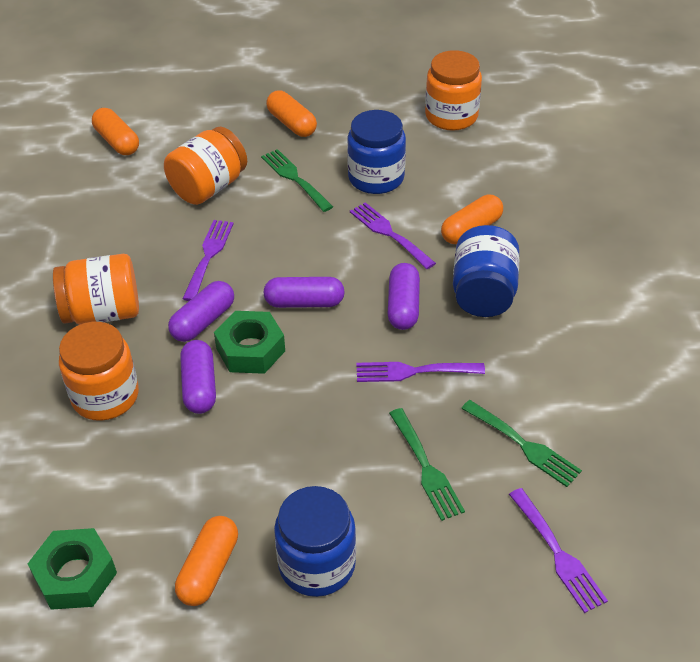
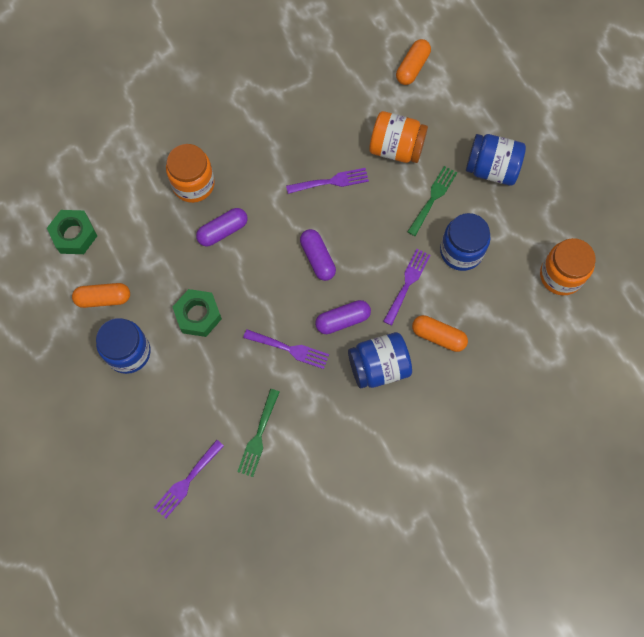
camera: 65 degrees right, 25 degrees up
orange jar [53,254,139,325] -> none
purple capsule [168,281,234,342] -> none
green nut [214,311,285,374] -> green nut moved to [173,289,222,337]
orange capsule [266,90,317,137] -> blue jar [466,134,526,186]
purple fork [356,362,485,382] -> purple fork turned 135 degrees clockwise [243,329,329,369]
green fork [389,408,465,521] -> none

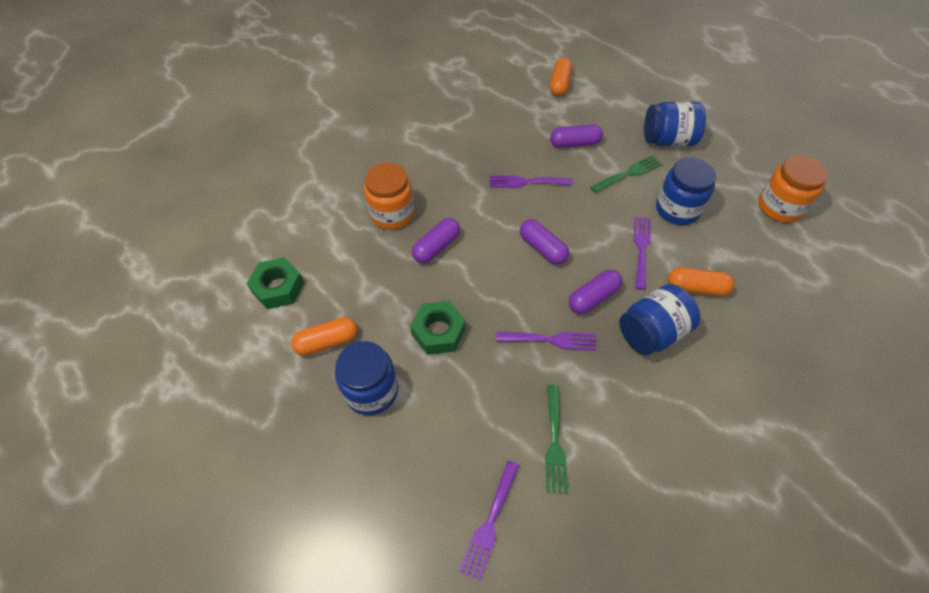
camera: 15 degrees left, 15 degrees down
purple fork [286,168,369,194] -> purple fork turned 150 degrees counterclockwise [490,175,573,188]
orange jar [369,111,428,163] -> purple capsule [550,124,603,148]
green fork [407,166,457,236] -> green fork turned 45 degrees clockwise [590,155,662,193]

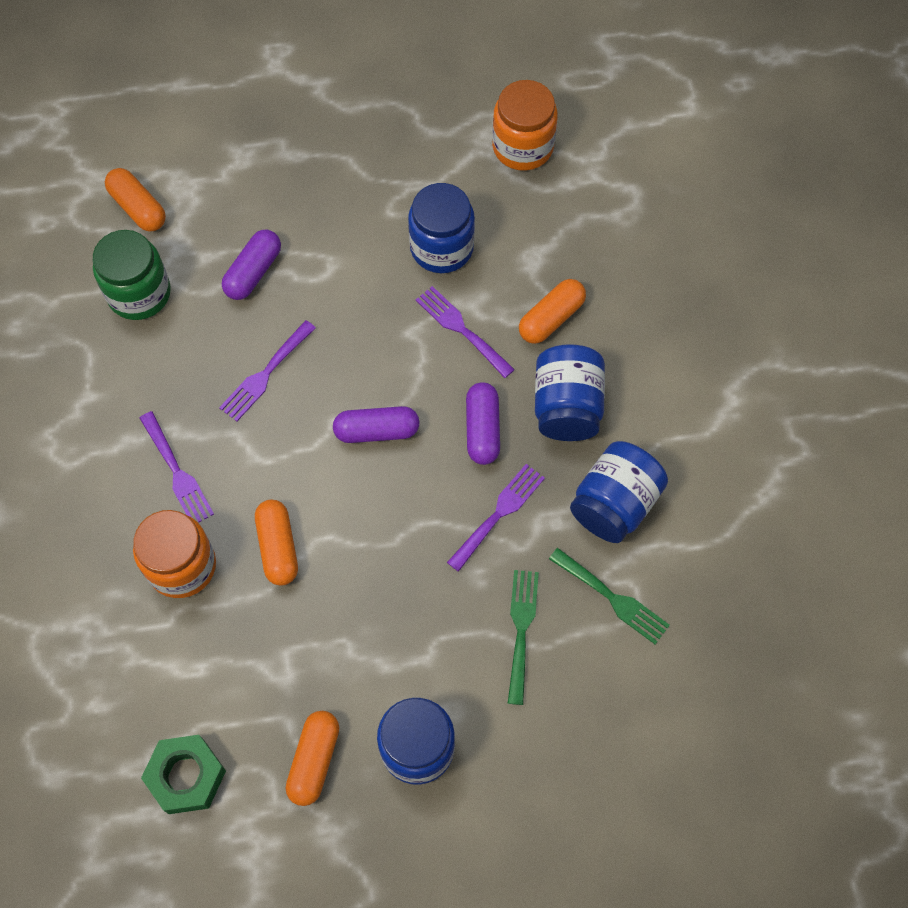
camera: 55 degrees left, 10 degrees up
green nut [410,301,466,355] -> none
purple capsule [412,218,460,263] -> orange capsule [255,500,298,586]
purple fork [459,460,520,581] -> purple fork moved to [140,411,214,522]
green fork [590,155,662,193] -> green fork moved to [508,570,539,705]
blue jar [644,102,706,146] -> blue jar moved to [570,441,668,543]
none -> green jar [93,230,171,320]

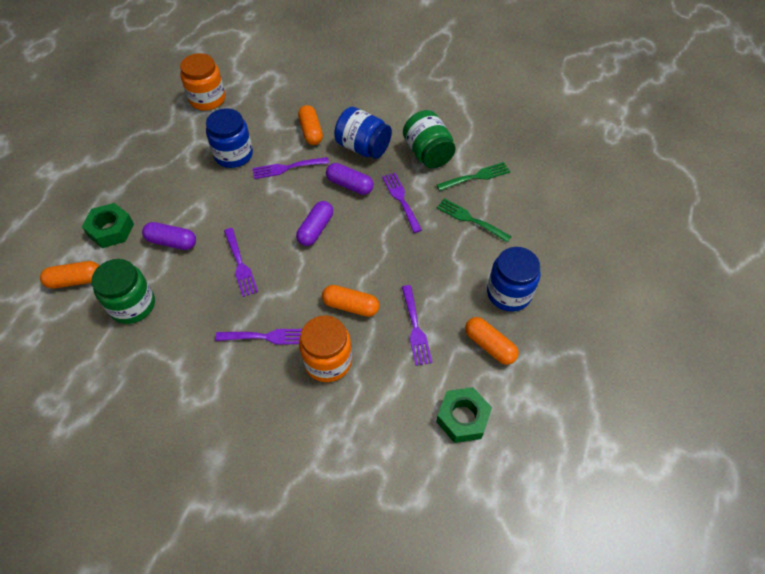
camera: 60 degrees left, 10 degrees down
purple capsule [222,230,281,300] -> purple capsule turned 45 degrees counterclockwise [142,222,196,250]
blue jar [570,441,668,543] -> green jar [403,110,456,169]
none -> green nut [82,203,134,248]
none -> purple fork [402,285,432,366]

